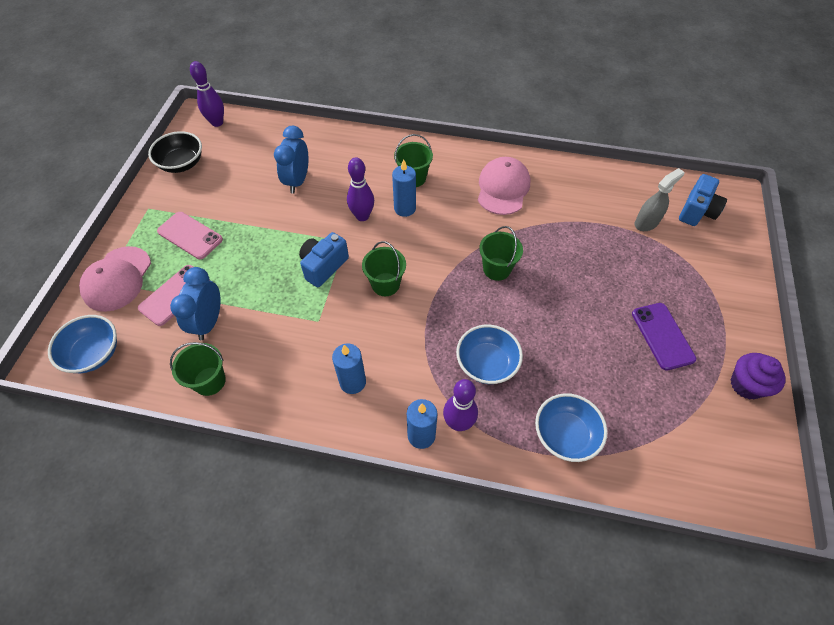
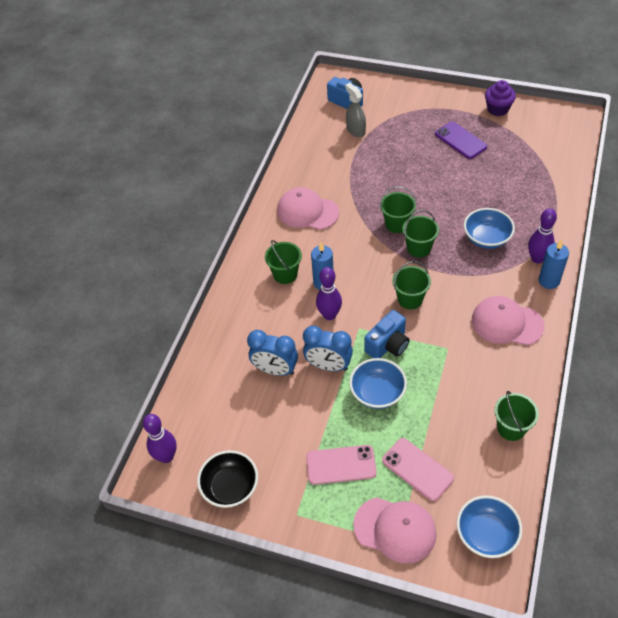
camera: 80 degrees left, 5 degrees down
pink phone [157,212,223,259] -> pink phone turned 45 degrees clockwise [306,445,377,485]
blue clock [170,267,221,340] -> blue clock moved to [303,326,353,371]
blue camera [299,232,349,287] -> blue camera turned 90 degrees counterclockwise [365,310,410,358]
blue candle [332,343,366,394] -> pink cap [472,296,544,345]
blue bowl [535,393,607,462] -> blue bowl moved to [349,358,407,409]
purple phone [632,303,696,370] -> purple phone turned 60 degrees clockwise [435,122,487,159]
none -> green bucket [402,210,439,257]

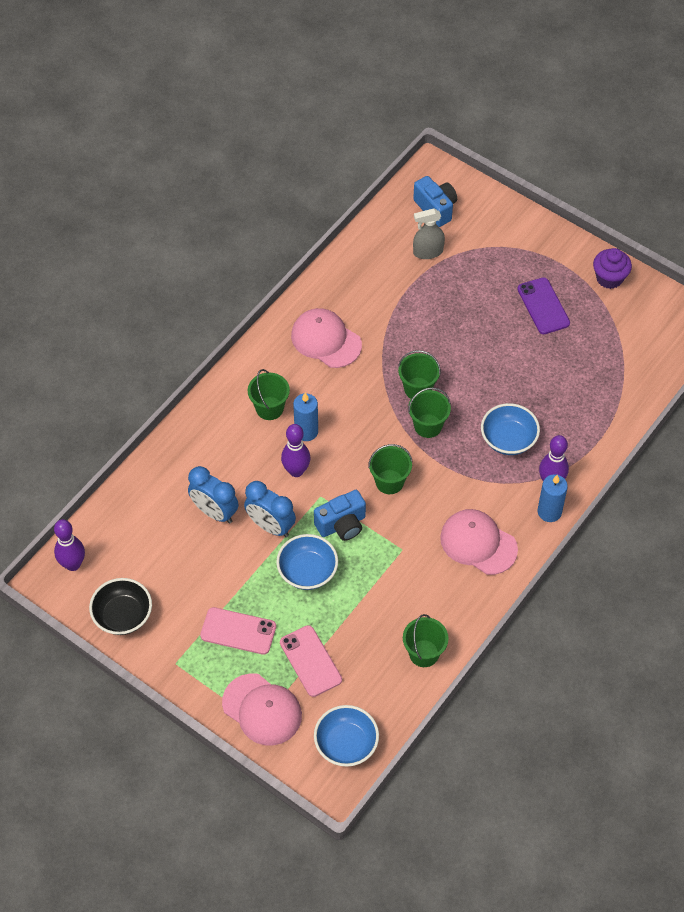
camera: 15 degrees right, 5 degrees up
grey spray bottle [345,83,366,137] -> grey spray bottle turned 90 degrees counterclockwise [413,208,445,259]

